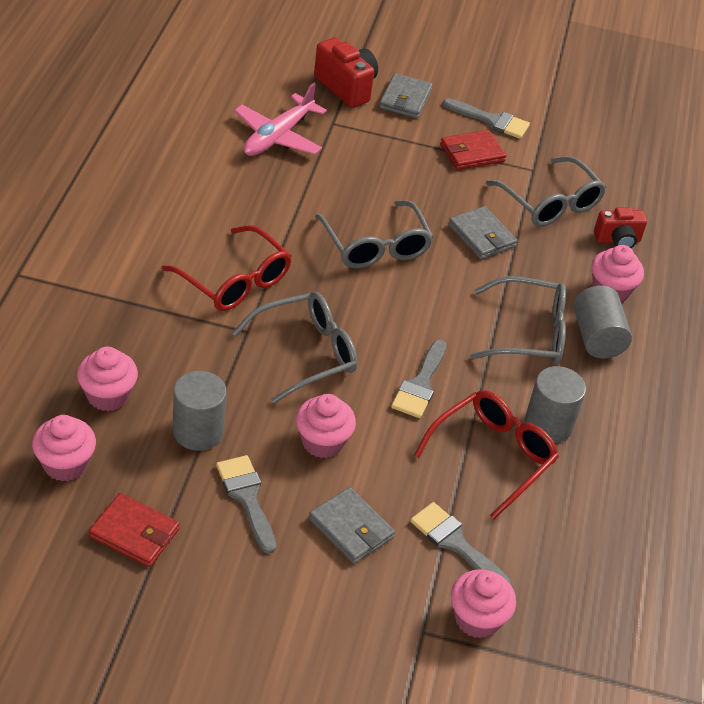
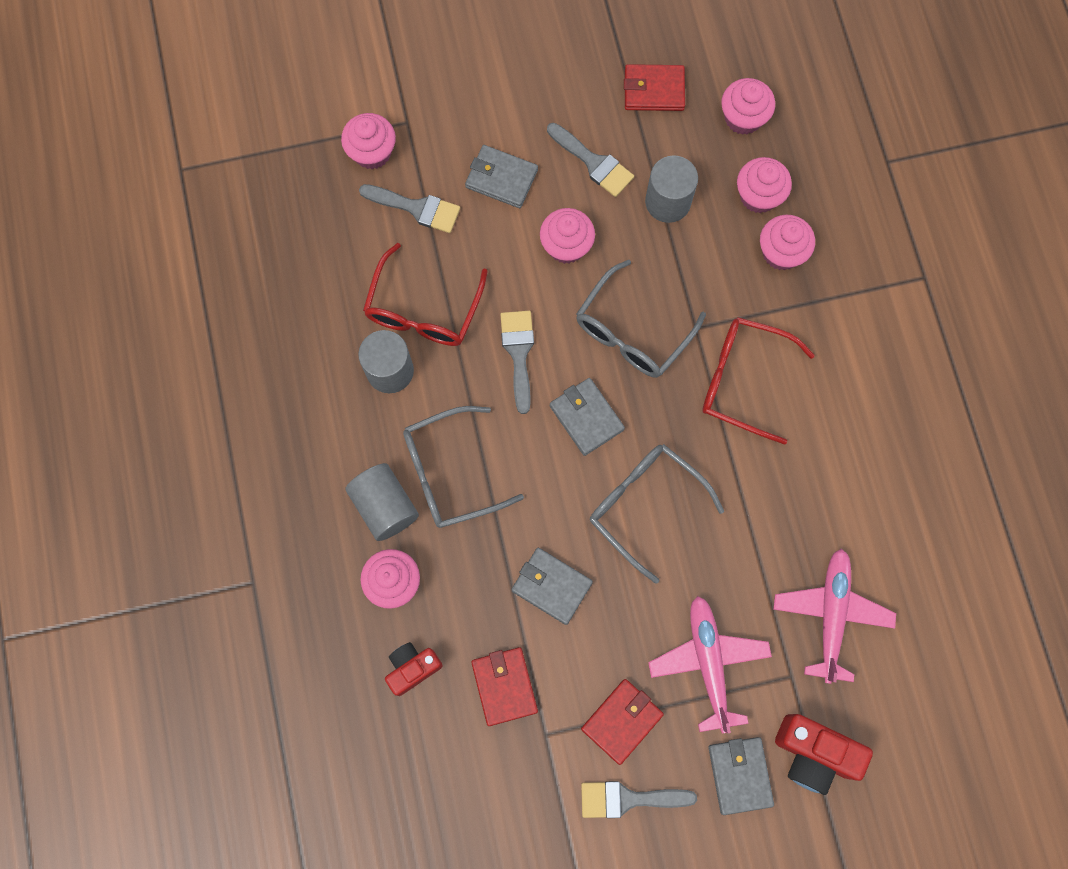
camera: 160 degrees right, 30 degrees up
grey glasses [486,156,606,227] -> red wallet [471,647,538,726]
none -> grey wallet [550,378,625,456]
none -> pink plane [648,596,772,733]
none -> pink cupcake [760,215,815,270]

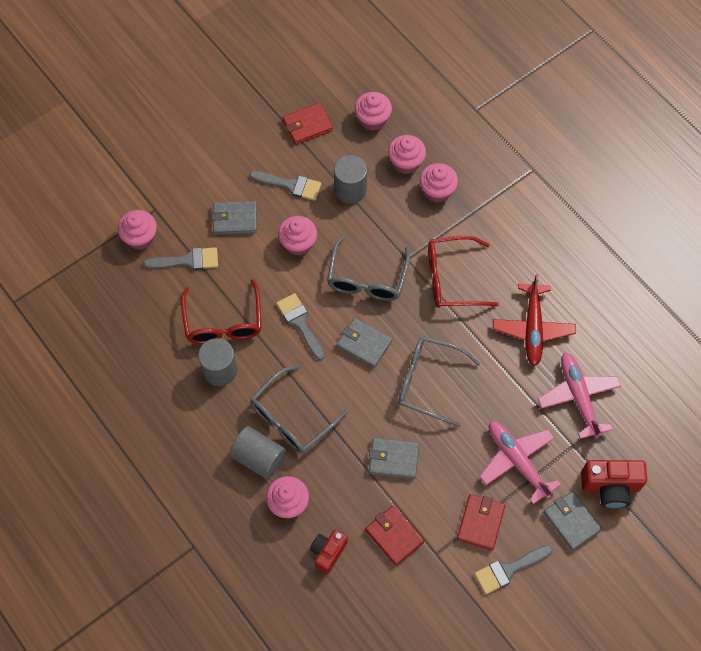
camera: 25 degrees left, 10 degrees down
none -> red plane [493,274,576,366]

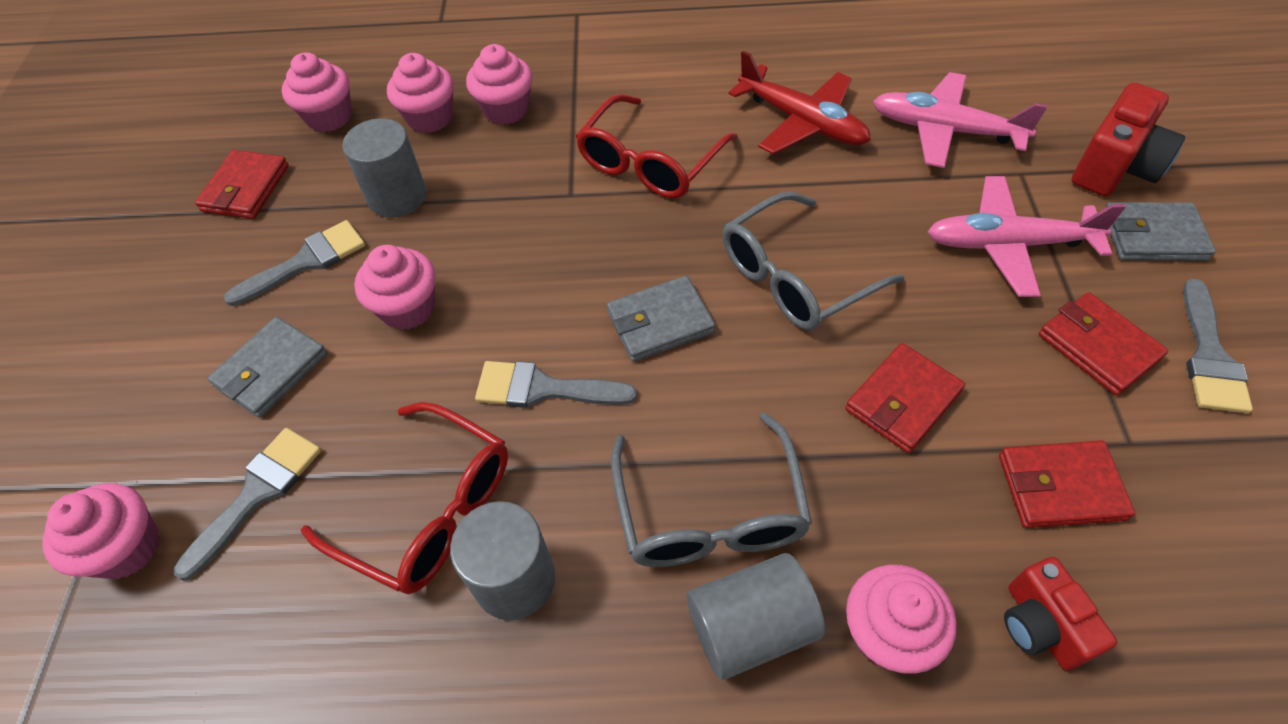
camera: 50 degrees left, 10 degrees down
grey glasses [327,235,410,301] -> none
grey wallet [369,437,419,479] -> red wallet [845,343,965,453]

